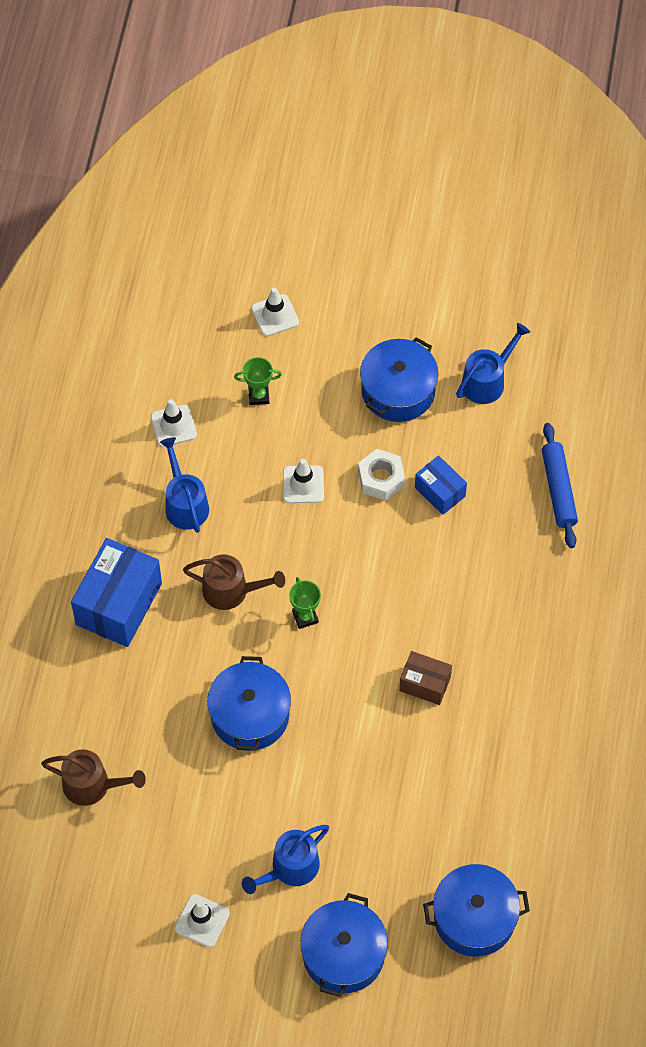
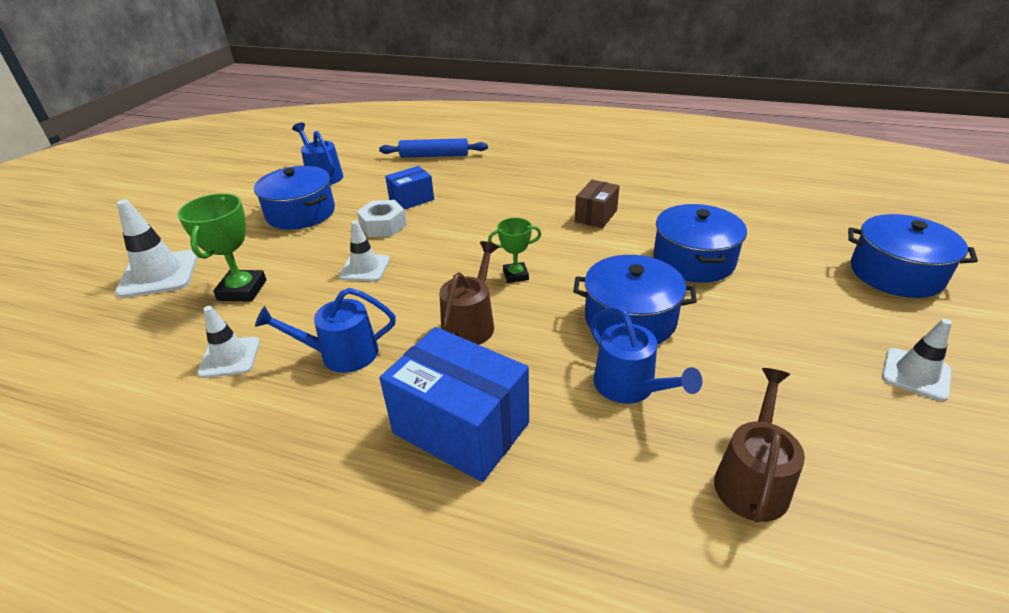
camera: 80 degrees left, 25 degrees down
green trophy [234,357,282,405] -> green trophy [178,193,267,302], size x1.64
blue watering can [242,825,329,894] -> blue watering can moved to [590,306,702,404]
white traffic cone [251,288,299,336] -> white traffic cone [115,199,198,298], size x1.55
blue pot [423,864,530,957] -> blue pot moved to [653,204,747,283]

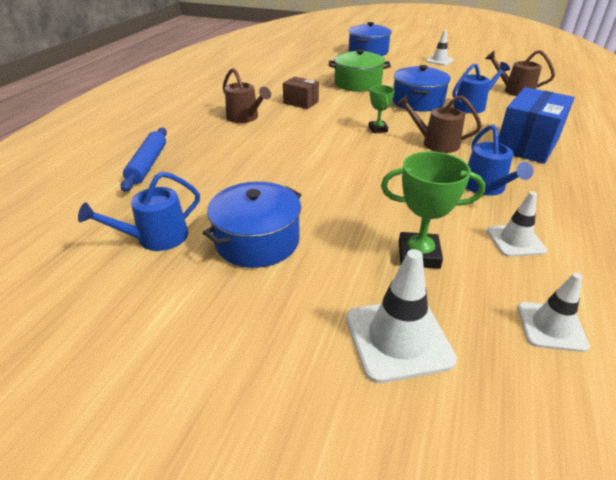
camera: 90 degrees left, 0 degrees up
white traffic cone [339,221,390,282] -> white traffic cone moved to [518,273,590,352]
white nut [357,200,407,237] -> none
blue box [385,166,434,210] -> none
blue pot [653,204,747,283] -> green pot [329,49,391,92]
none -> brown watering can [223,68,271,123]

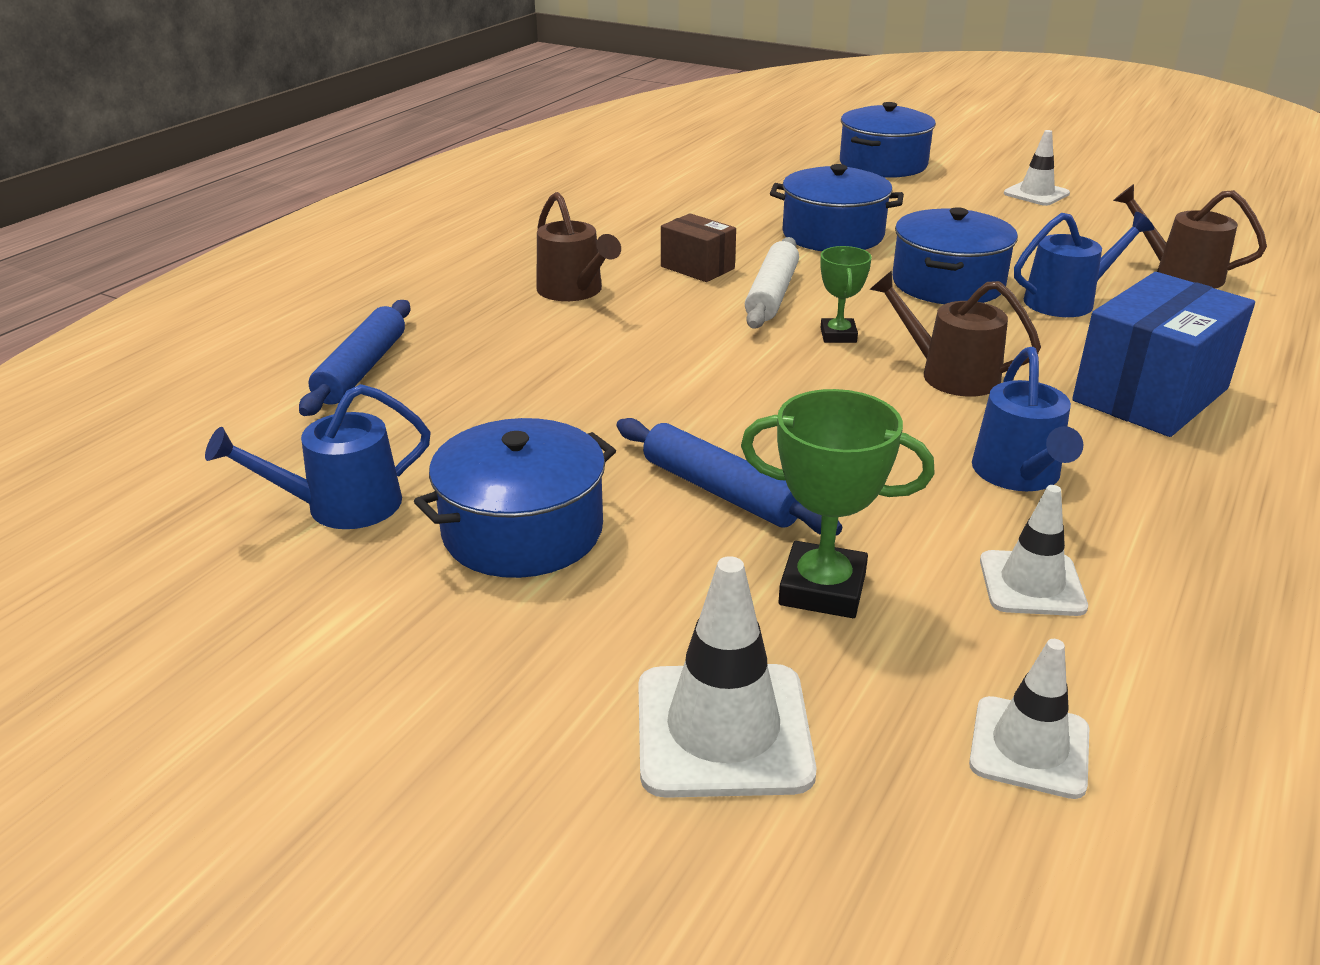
camera: 10 degrees right, 5 degrees down
green pot [329,49,391,92] -> blue pot [770,164,904,251]
none -> blue rolling pin [617,418,842,535]
none -> white rolling pin [745,237,799,329]

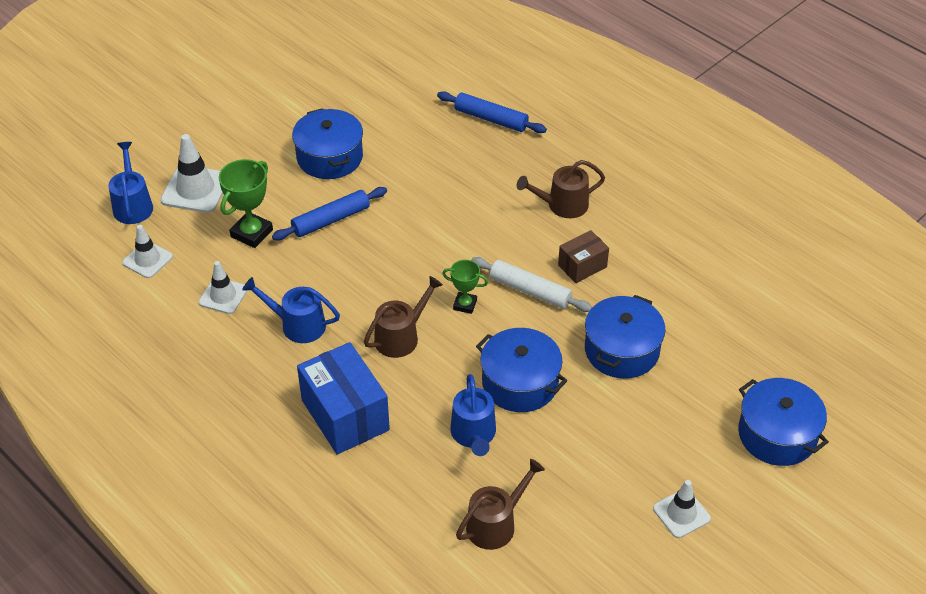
camera: 105 degrees right, 15 degrees up
blue watering can [205,384,431,529] -> blue watering can moved to [108,142,153,224]

